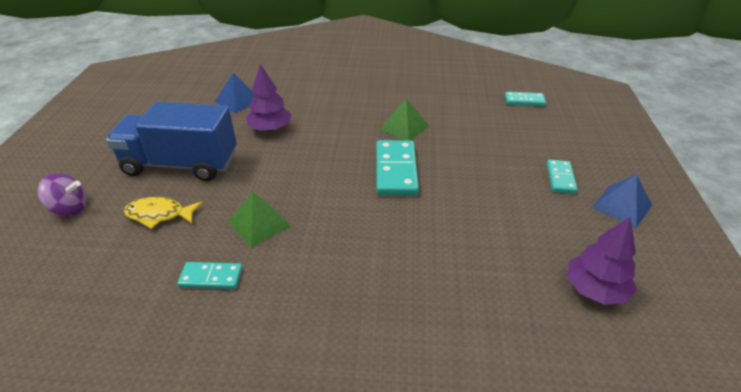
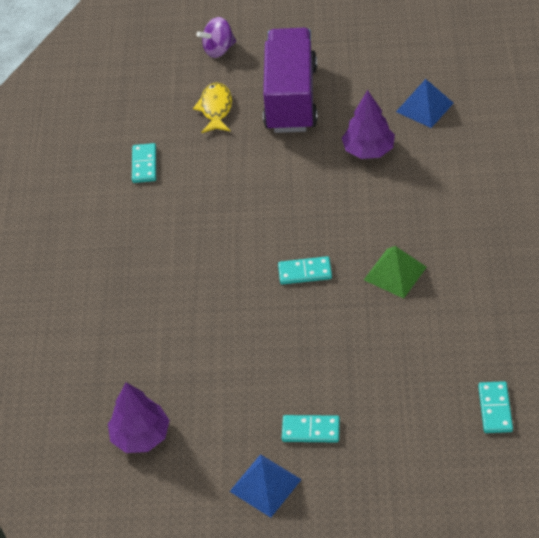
camera: 90 degrees right, 10 degrees up
purple spinning top [38,173,87,216] -> purple spinning top turned 60 degrees clockwise [197,17,236,58]
blue truck [106,102,237,181] -> purple truck [263,28,318,133]
green pyramid [229,192,291,247] -> none
turquoise domino [376,140,419,195] -> turquoise domino [278,256,332,284], size x0.58

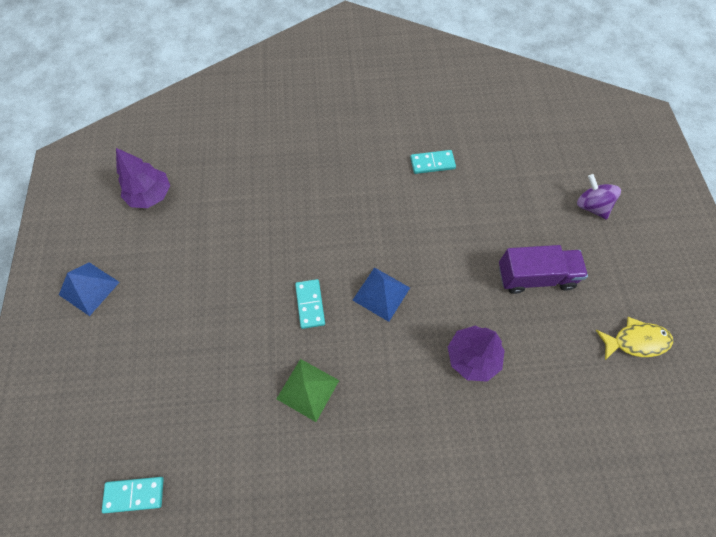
camera: 80 degrees right, 15 degrees up
yellow fish [193,82,232,133] -> yellow fish moved to [596,317,673,360]
purple truck [263,28,318,133] -> purple truck [499,245,588,294], size x0.66
turquoise domino [282,415,340,442] -> none
blue pyramid [396,79,454,128] -> blue pyramid moved to [353,267,410,322]

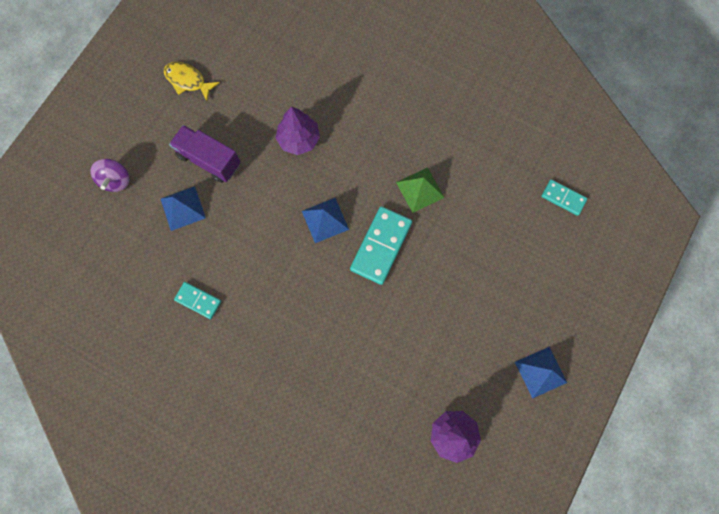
camera: 145 degrees left, 10 degrees up
turquoise domino [295,279,325,329] -> turquoise domino [350,206,412,285], size x1.74
none -> blue pyramid [161,186,206,231]

